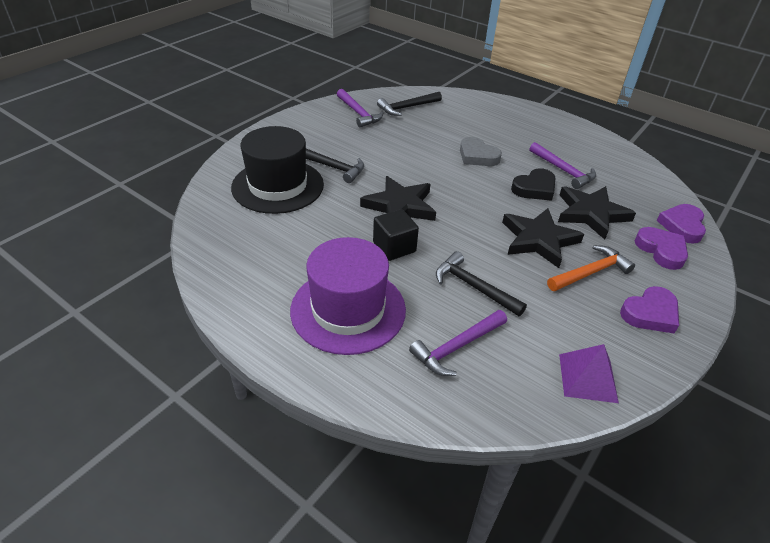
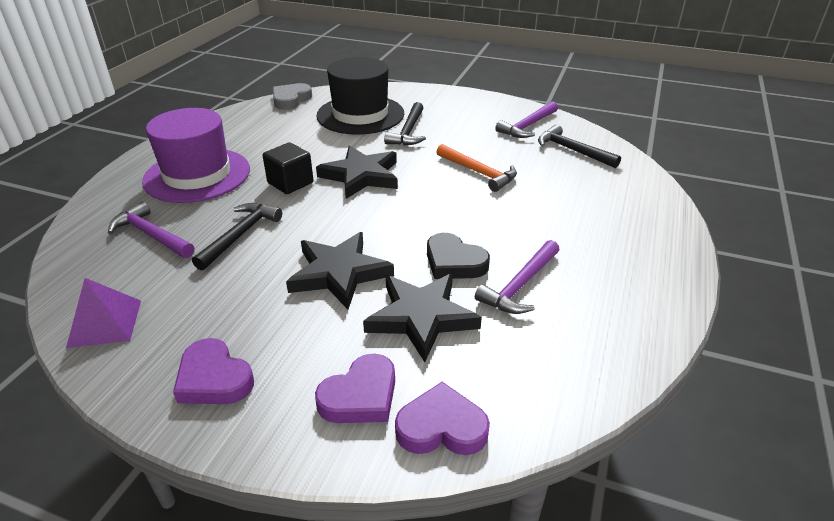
camera: 75 degrees right, 5 degrees down
grey heart [460,137,502,166] -> grey heart moved to [273,83,312,110]
orange hammer [547,245,635,291] -> orange hammer moved to [437,144,517,192]

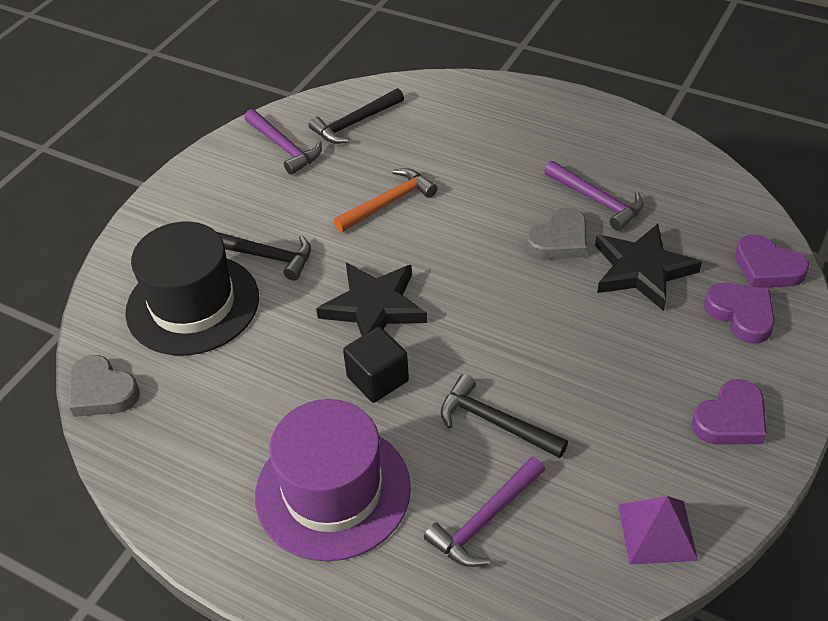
camera: 80 degrees left, 10 degrees up
black star [286,232,394,309] -> none
purple heart [395,382,490,455] -> purple heart turned 60 degrees counterclockwise [735,235,809,288]
black heart [427,233,490,279] -> grey heart [526,208,587,260]

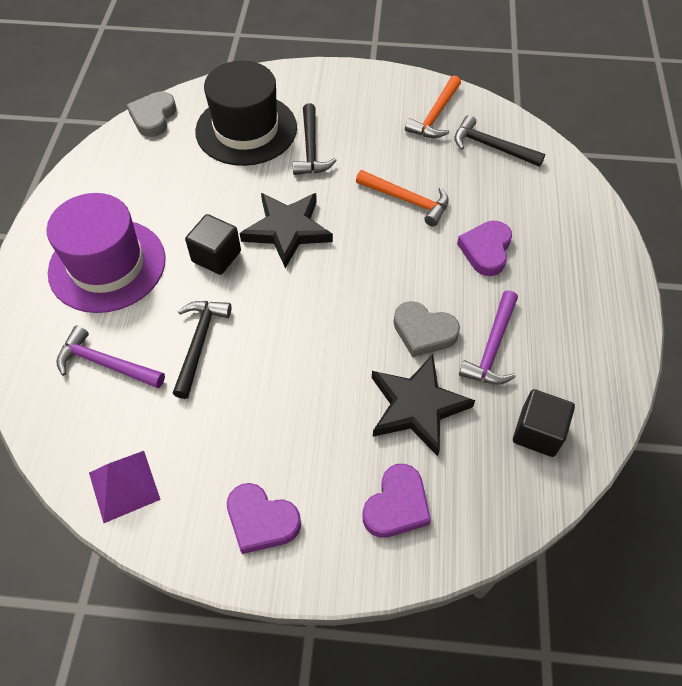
camera: 65 degrees right, 10 degrees up
purple hammer [244,109,322,175] -> orange hammer [405,75,461,138]
purple heart [735,235,809,288] -> purple heart moved to [457,221,512,276]
none -> black cube [513,389,575,457]

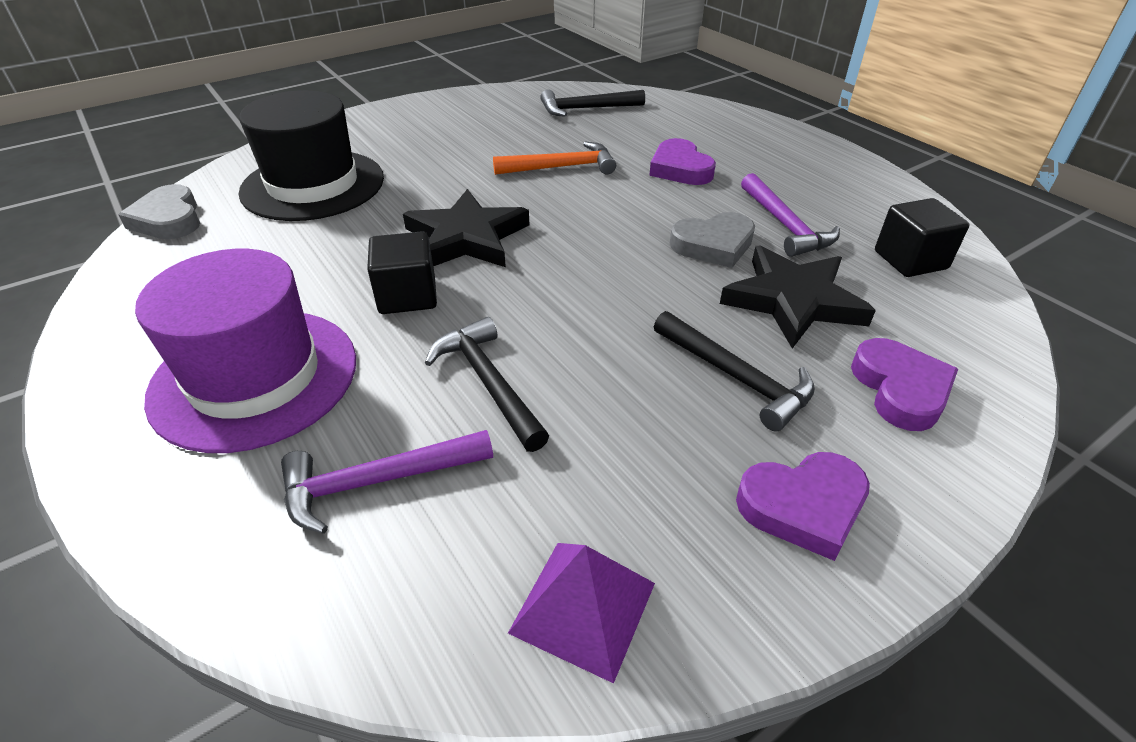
camera: 40 degrees left, 15 degrees down
black hammer [293,103,337,175] -> black hammer moved to [654,311,815,431]
orange hammer [405,75,461,138] -> none

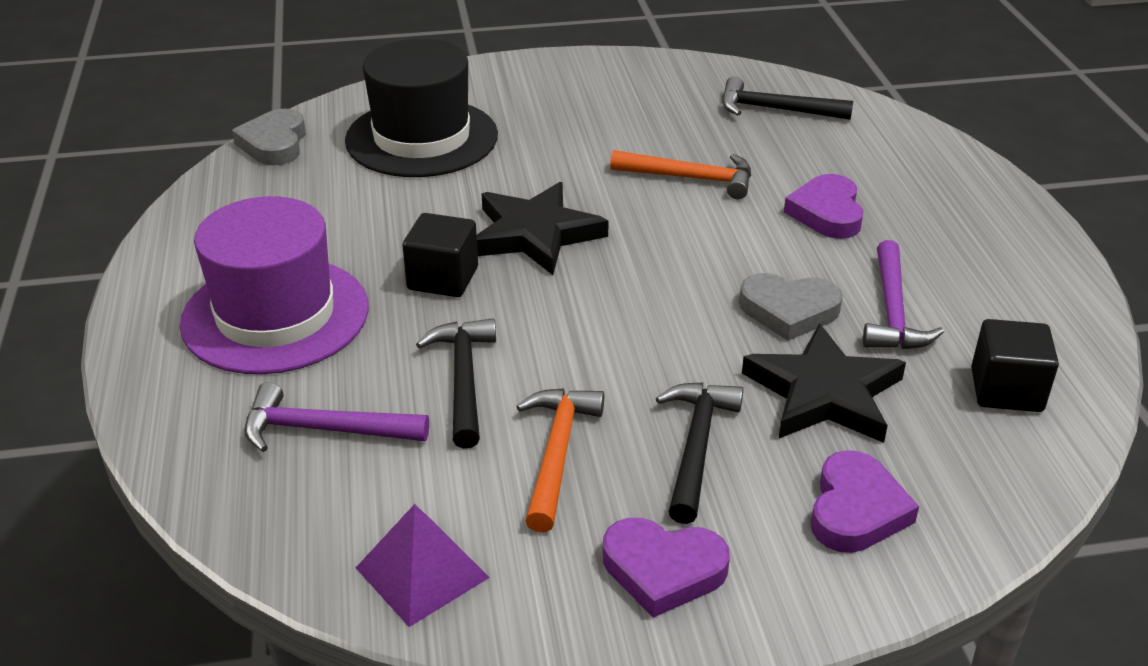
camera: 25 degrees right, 5 degrees down
black hammer [654,311,815,431] -> black hammer turned 150 degrees counterclockwise [656,383,743,524]
none -> orange hammer [516,388,604,532]

